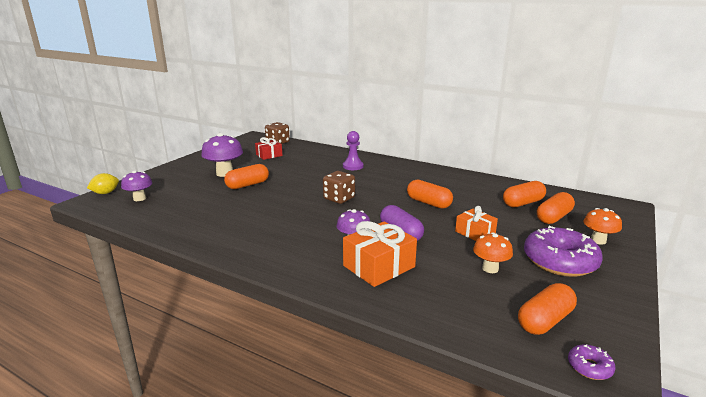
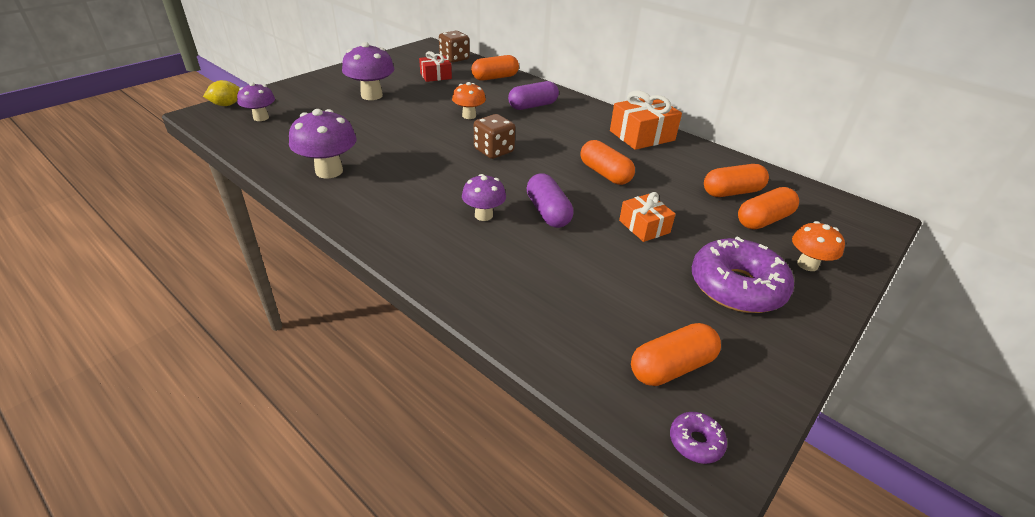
camera: 10 degrees right, 15 degrees up
orange capsule [224,164,269,189] -> orange capsule moved to [471,55,519,81]
purple pawn [343,131,363,170] -> purple capsule [508,81,559,110]
orange gift [343,221,417,287] -> orange gift moved to [610,90,682,150]
orange mushroom [473,232,513,273] -> orange mushroom moved to [452,82,486,119]
none -> purple mushroom [289,109,357,178]

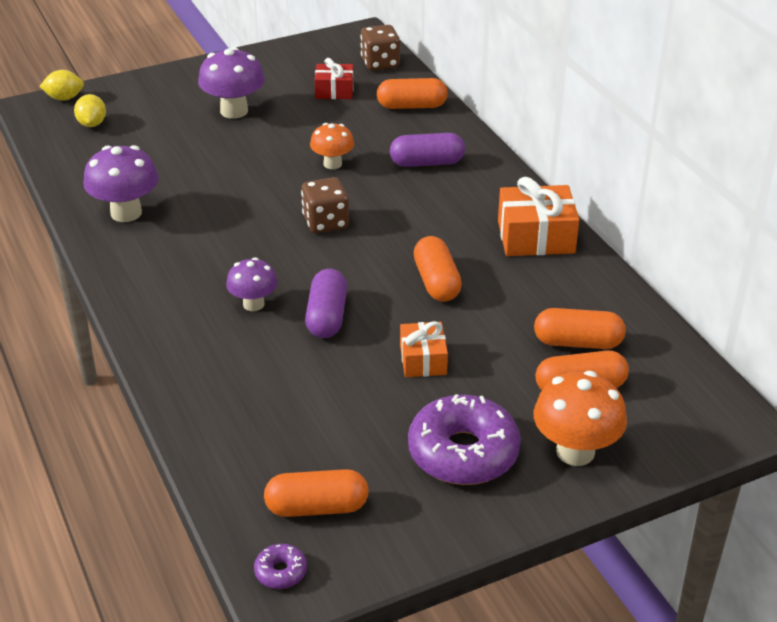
camera: 25 degrees right, 0 degrees up
purple mushroom [237,82,275,121] -> yellow lemon [74,94,106,127]
orange mushroom [792,221,845,271] -> orange mushroom [534,371,627,466], size x1.58

